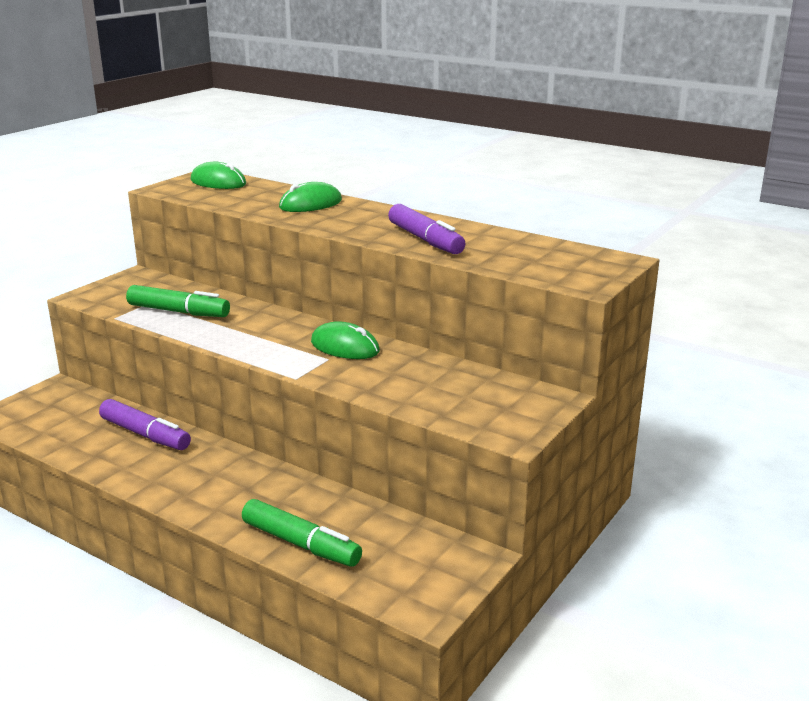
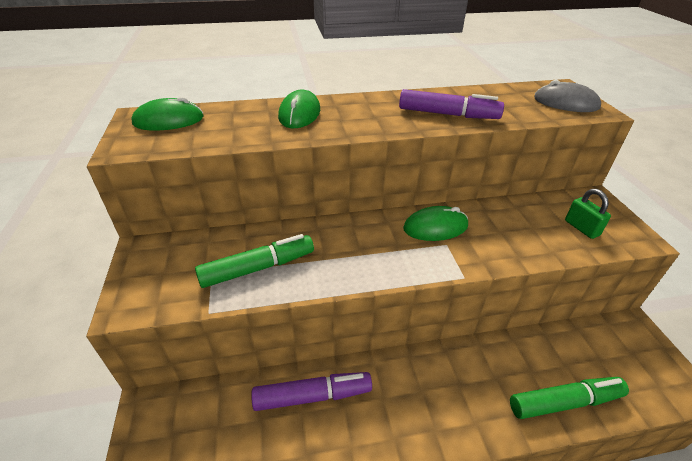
camera: 45 degrees left, 15 degrees up
none -> grey mouse [534,80,601,112]
none -> green padlock [565,189,611,239]

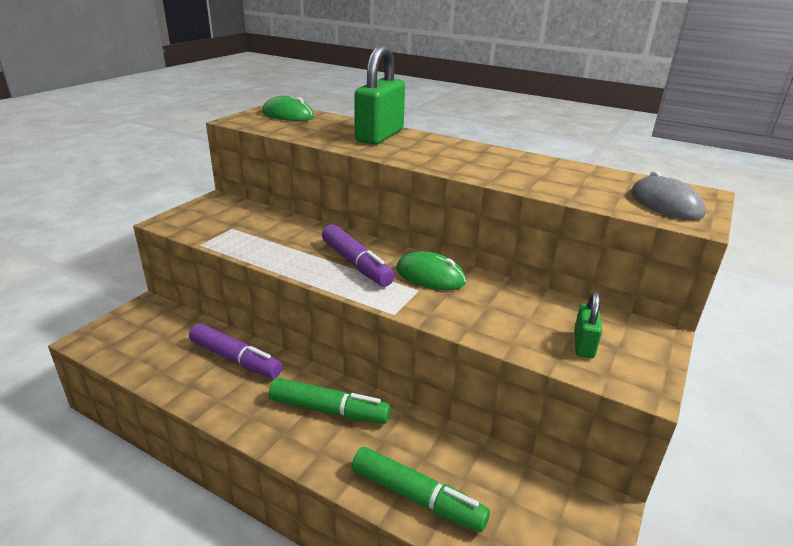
camera: 40 degrees right, 10 degrees down
green marker [195,234,314,288] -> green marker moved to [269,378,391,424]
green mouse [278,90,320,128] -> green padlock [354,45,405,145]
purple marker [399,89,504,119] -> purple marker moved to [322,225,395,287]

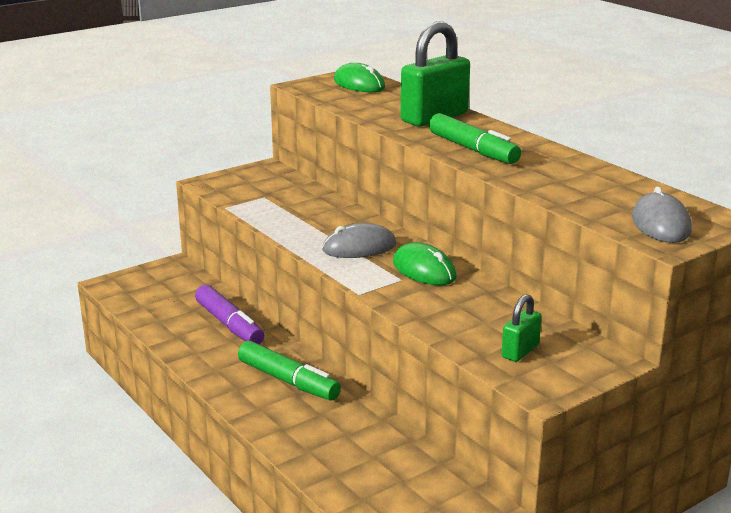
camera: 25 degrees right, 5 degrees down
purple marker [322,225,395,287] -> grey mouse [322,223,397,258]
green marker [352,447,490,532] -> green marker moved to [429,113,521,164]

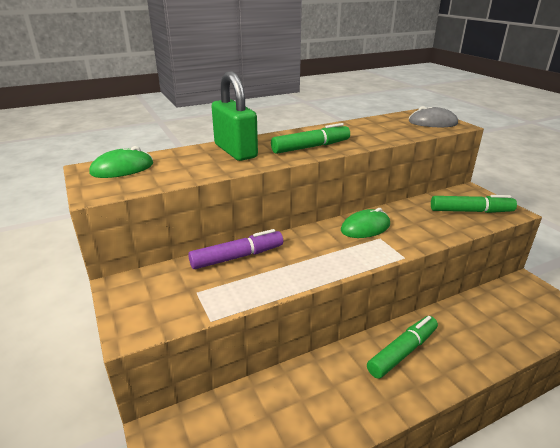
camera: 80 degrees left, 5 degrees up
purple marker [195,285,264,344] -> purple marker moved to [188,229,283,269]
grey mouse [322,223,397,258] -> none
green padlock [502,294,542,362] -> green marker [431,195,517,213]

